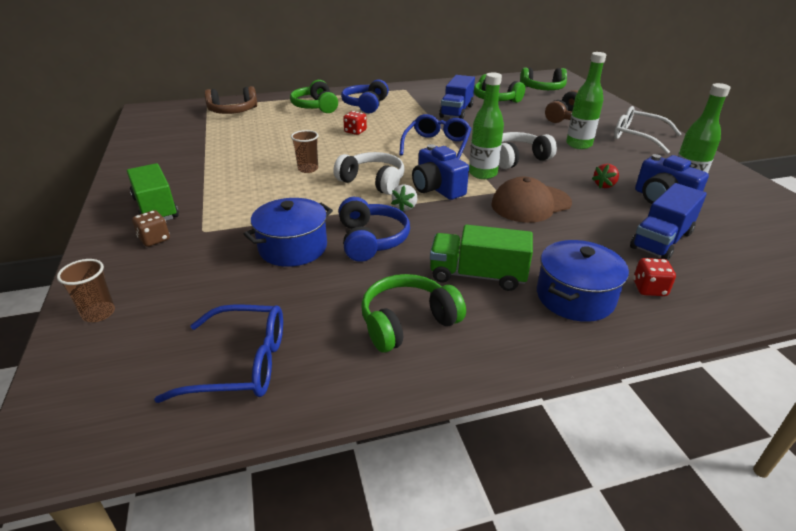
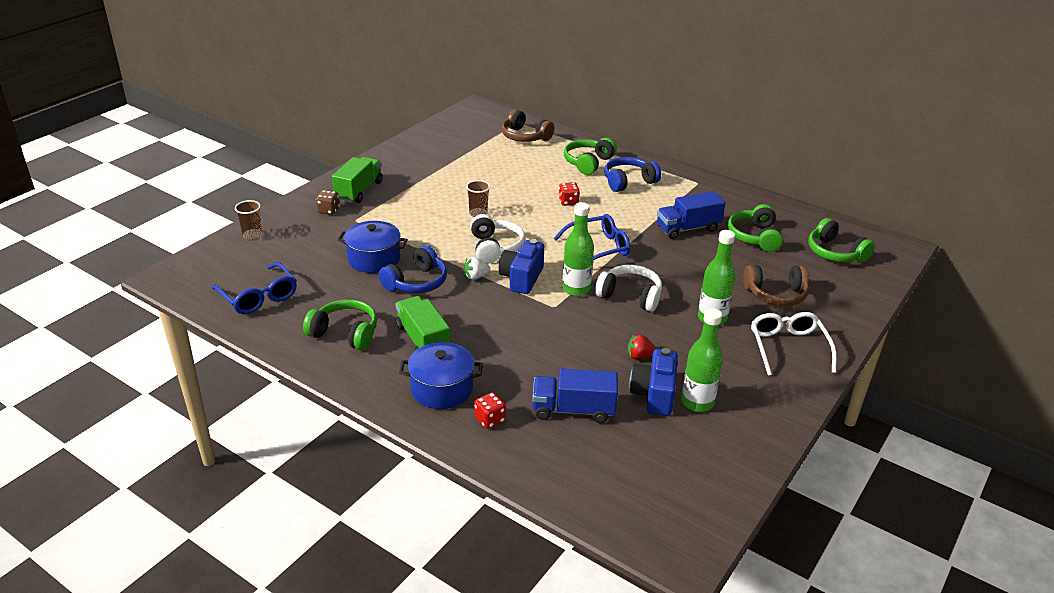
camera: 50 degrees right, 0 degrees up
brown cap [491,177,572,223] -> none

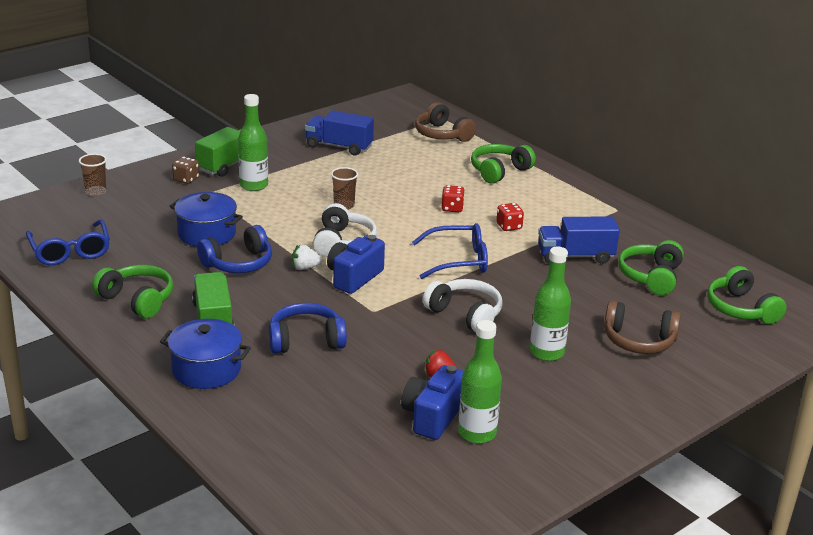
camera: 15 degrees right, 5 degrees down
red dice [474,392,506,429] -> red dice moved to [497,203,524,231]
blue truck [532,368,618,423] -> blue truck moved to [305,110,374,155]
green bottle [562,202,594,296] -> green bottle moved to [238,94,268,191]
blue headphones [604,157,661,192] -> blue headphones moved to [269,303,347,354]
white glasses [751,312,837,376] -> none

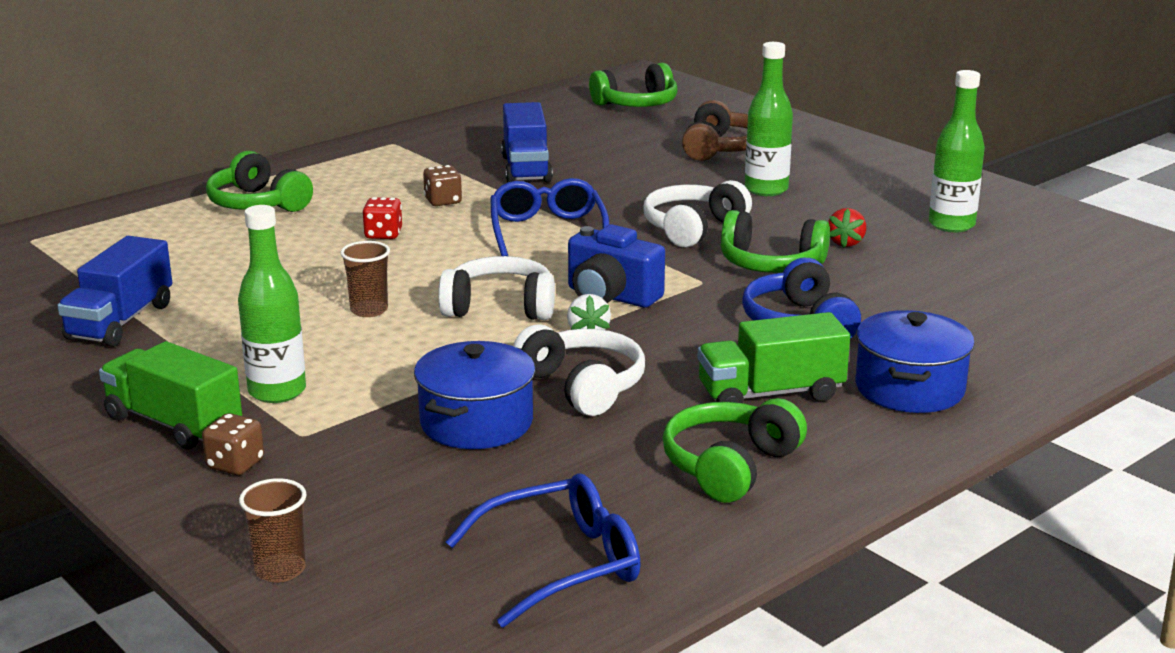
camera: 90 degrees left, 5 degrees down
blue headphones [197,225,272,273] -> white headphones [513,324,645,416]
blue camera [401,365,464,440] -> none
brown headphones [415,102,476,142] -> none
red dice [497,203,524,231] -> brown dice [423,165,462,206]
green headphones [618,240,684,295] -> green headphones moved to [721,210,830,273]

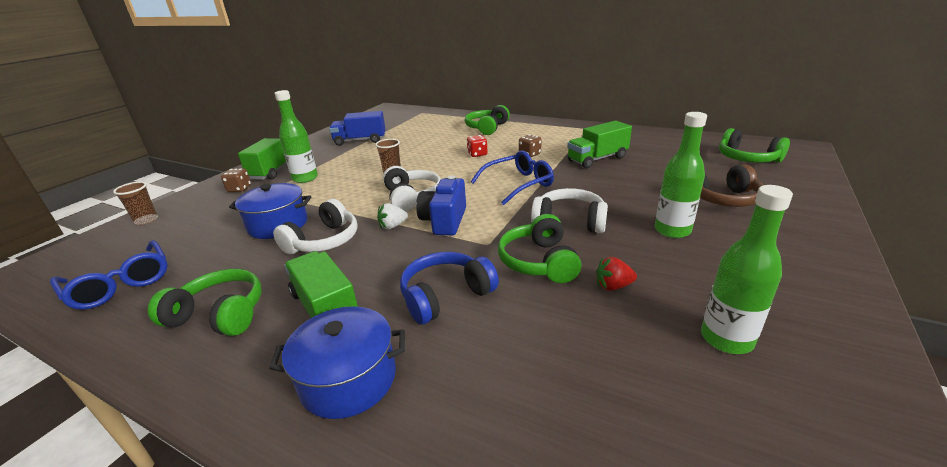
camera: 70 degrees right, 5 degrees up
blue truck [501,102,553,183] -> green truck [567,121,632,168]

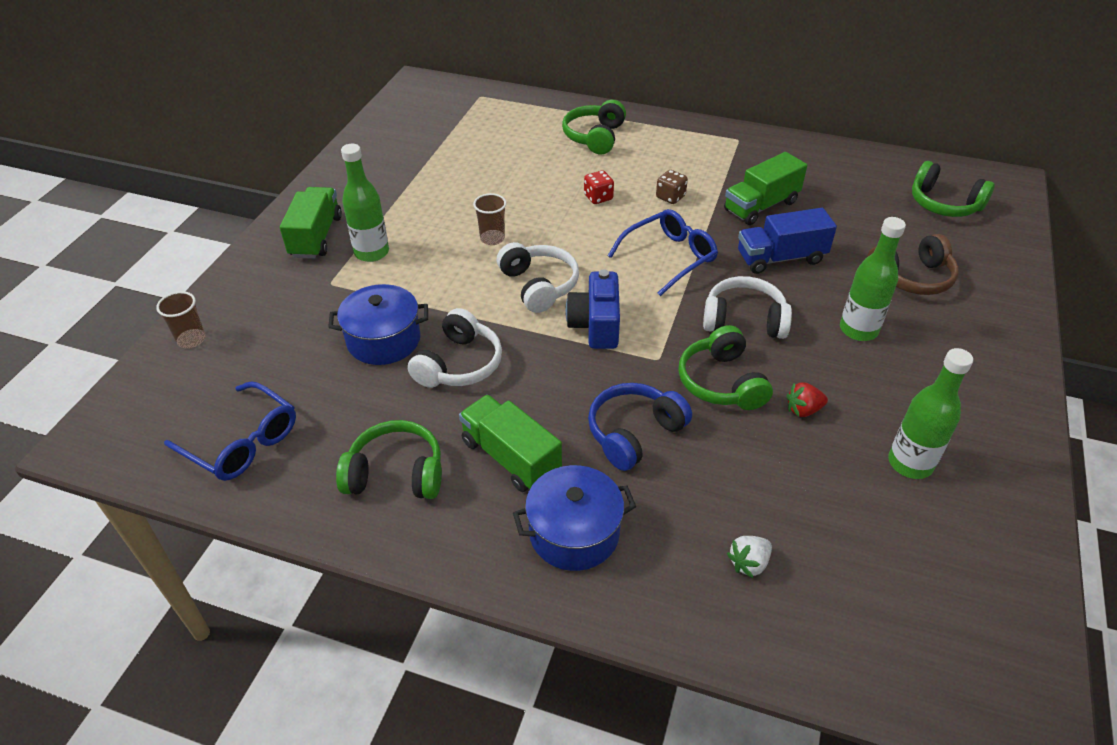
camera: 10 degrees left, 15 degrees up
brown dice [221,168,251,192] -> none
blue truck [329,111,385,146] -> blue truck moved to [738,208,837,274]
white strawberry [377,203,408,229] -> white strawberry moved to [727,536,772,578]

